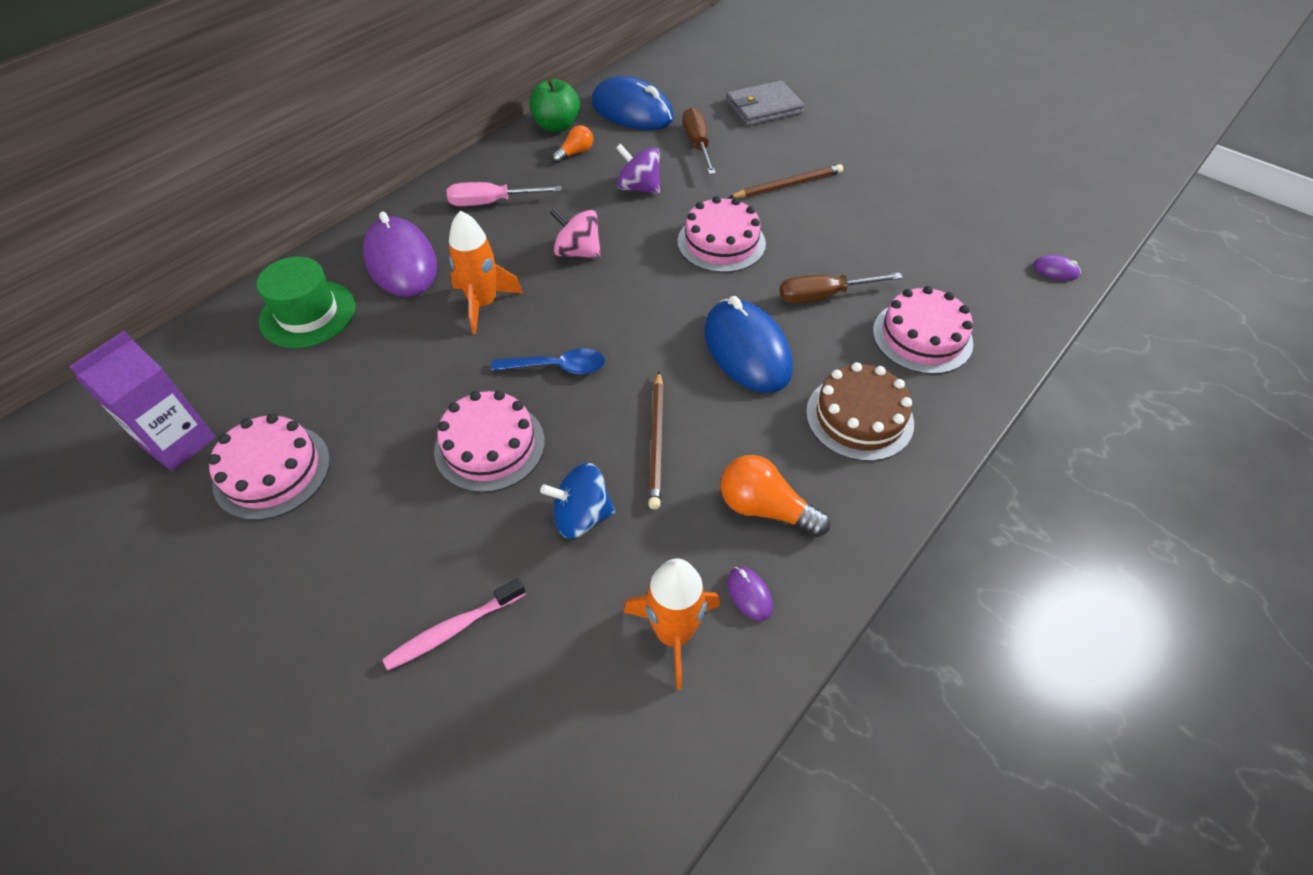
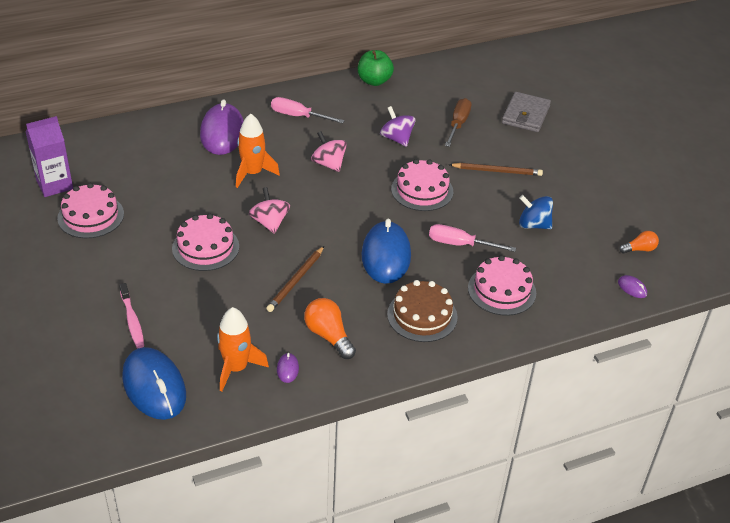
camera: 25 degrees right, 10 degrees down
green hat [256,257,356,348] -> none
pink toothbrush [382,578,526,671] -> pink toothbrush turned 105 degrees counterclockwise [119,283,144,348]
blue spoon [491,348,606,374] -> pink spinning top [249,187,290,234]
blue spinning top [540,463,615,539] -> blue spinning top moved to [519,195,553,229]
orange light bulb [552,125,593,163] -> orange light bulb moved to [619,231,659,254]
blue mouse [592,76,674,130] -> blue mouse moved to [122,347,186,420]
grey wallet [726,80,805,126] -> grey wallet turned 75 degrees counterclockwise [502,92,551,132]
brown screwdriver [779,273,903,304] -> pink screwdriver [429,224,516,252]

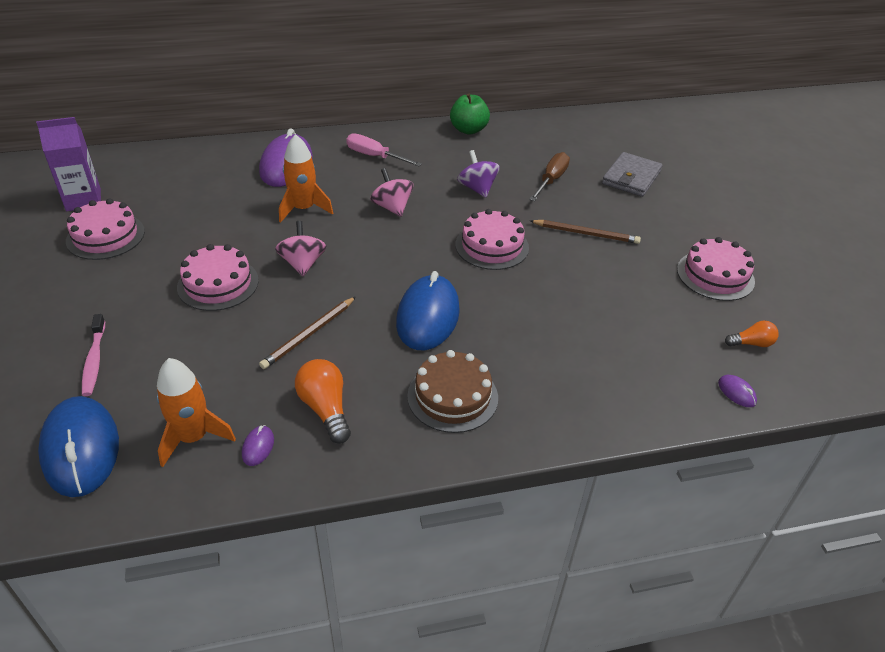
camera: 10 degrees right, 0 degrees up
pink screwdriver [429,224,516,252] -> none
pink cake [468,255,536,316] -> pink cake moved to [677,237,755,301]
blue spinning top [519,195,553,229] -> none

